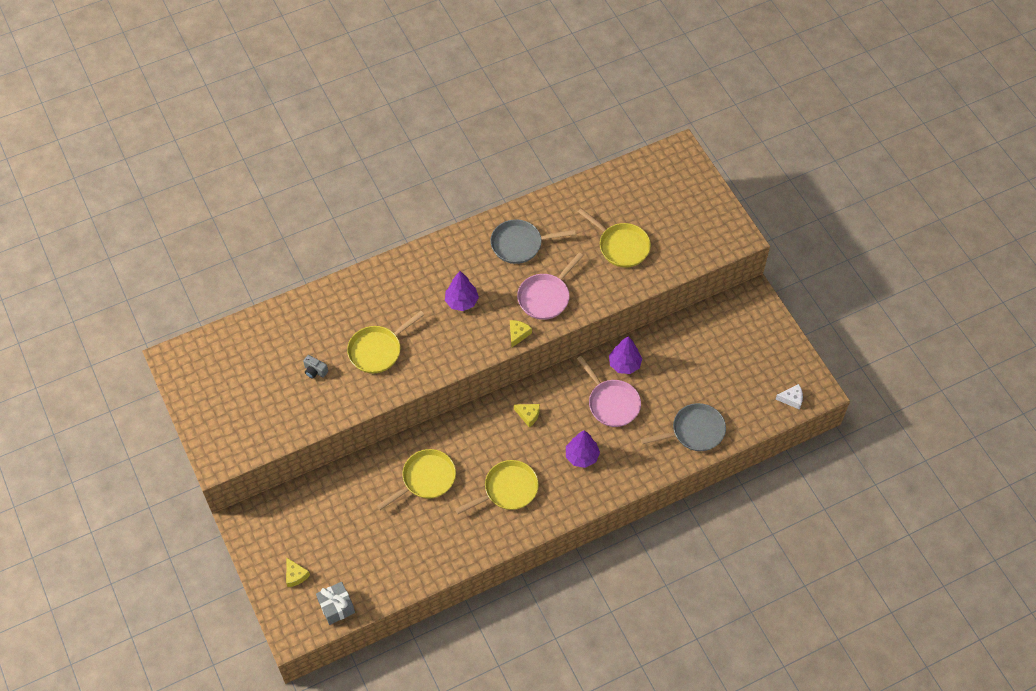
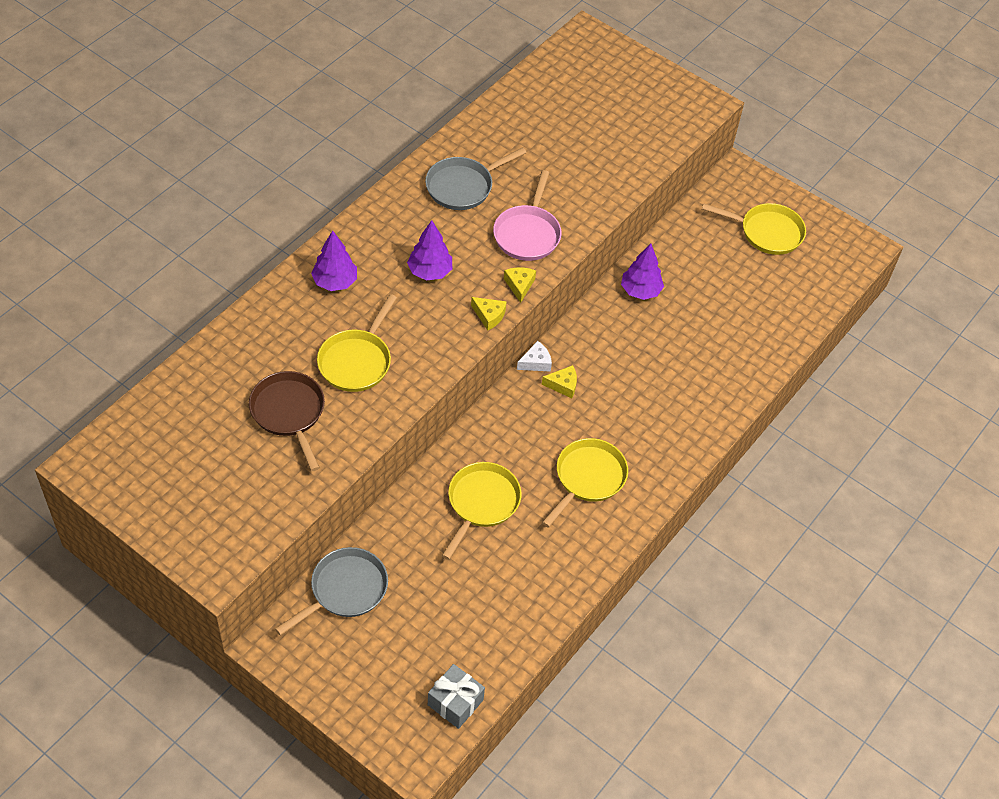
camera: 30 degrees left, 5 degrees down
yellow cheese [286,558,310,587] -> yellow cheese moved to [471,297,507,330]
grey camera [303,355,328,379] -> brown pan [249,371,325,471]
purple tree [566,430,600,468] -> purple tree moved to [311,230,357,291]
pink pan [577,356,641,427] -> none
yellow pan [578,208,651,268] -> yellow pan moved to [702,203,806,255]
grey pan [641,403,726,451] -> grey pan moved to [275,547,388,636]
white cheese [775,384,803,410] -> white cheese moved to [517,341,552,372]

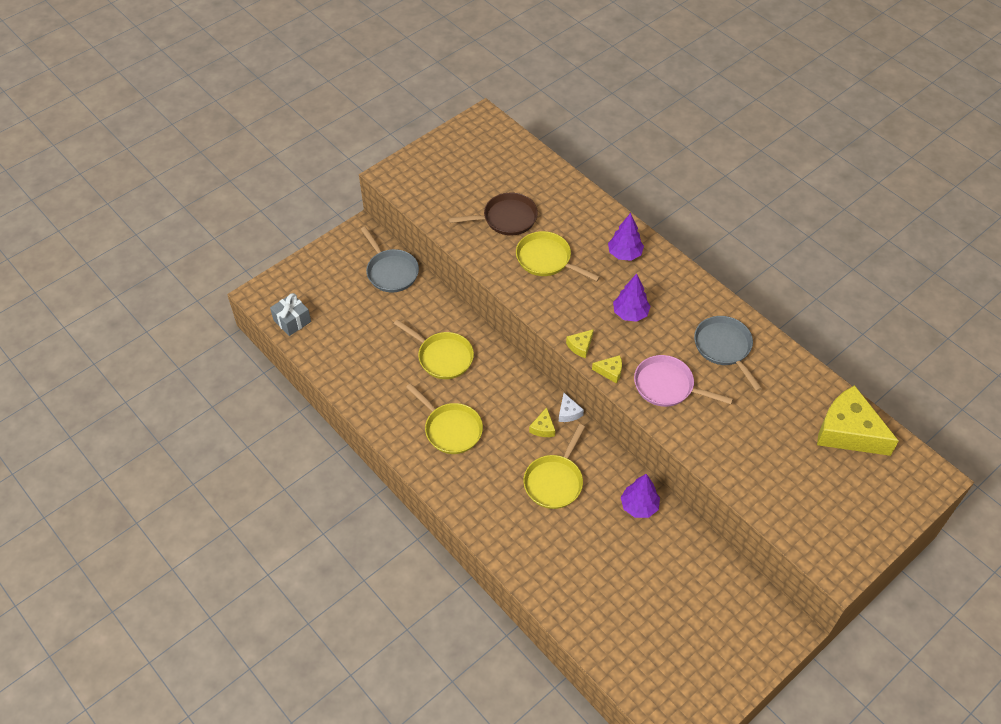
camera: 105 degrees right, 0 degrees up
yellow pan [702,203,806,255] -> yellow pan moved to [523,424,585,509]
none -> yellow cheese [817,385,899,456]

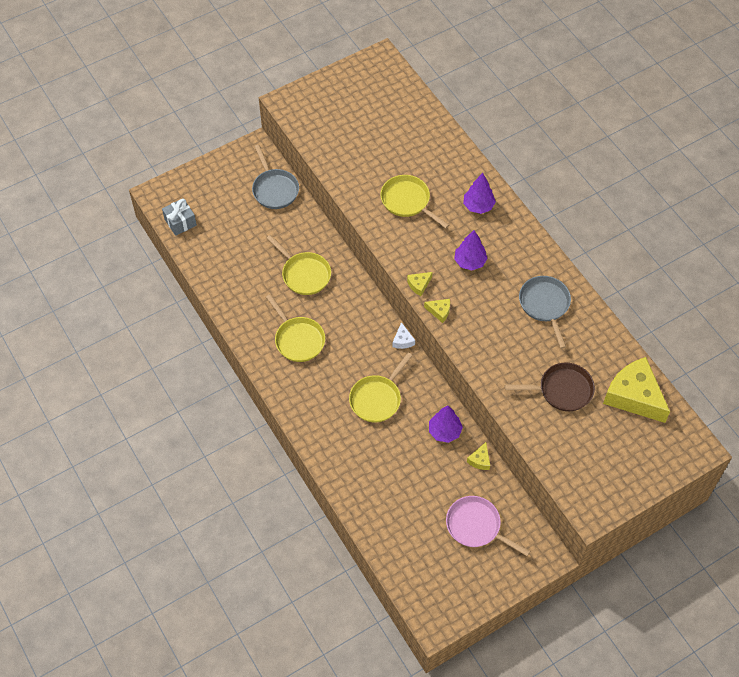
camera: 10 degrees right, 5 degrees up
brown pan [448,193,538,236] -> brown pan moved to [505,363,595,411]
yellow cheese [529,407,555,437] -> yellow cheese moved to [467,442,490,470]
pink pan [634,355,733,407] -> pink pan moved to [446,496,530,556]

